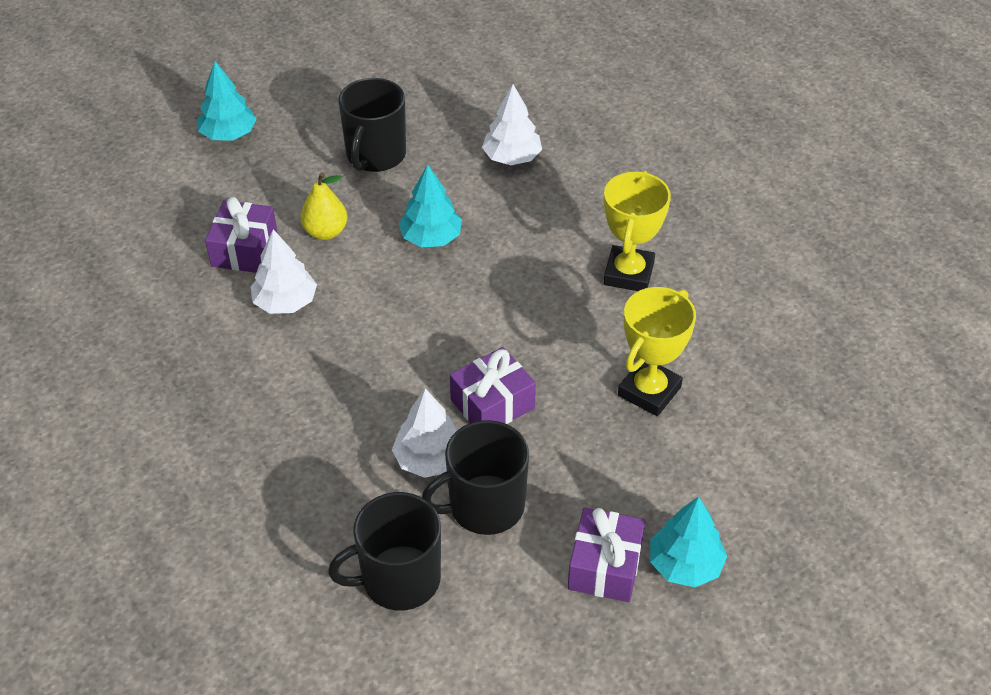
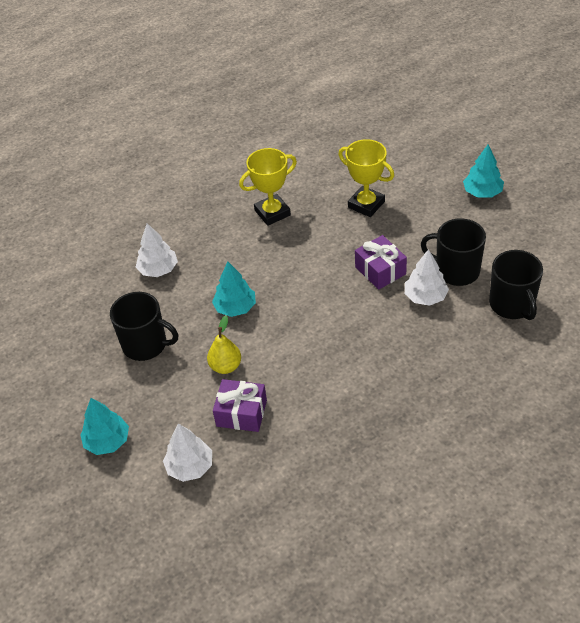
camera: 85 degrees left, 0 degrees up
white tree [250,229,317,314] -> white tree moved to [163,424,212,482]
black mug [422,420,529,535] -> black mug turned 135 degrees clockwise [421,219,486,286]
purple gift [568,507,645,602] -> none
yellow trophy [604,170,671,291] -> yellow trophy turned 45 degrees counterclockwise [239,148,297,226]

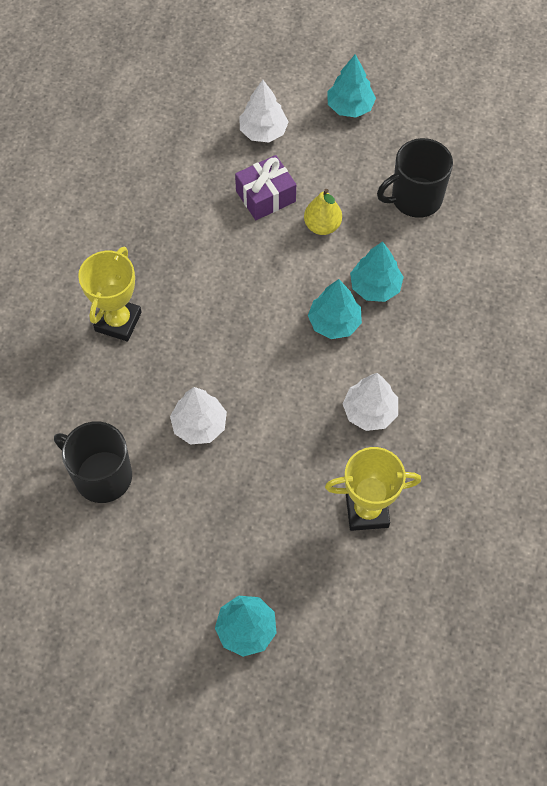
camera: 135 degrees right, 15 degrees up
white tree [136,223,178,277] -> white tree moved to [343,373,398,431]
yellow trophy [239,148,297,226] -> yellow trophy moved to [78,247,142,341]
purple gift [355,235,407,290] -> none
black mug [421,219,486,286] -> none
none -> turquoise tree [308,279,362,339]

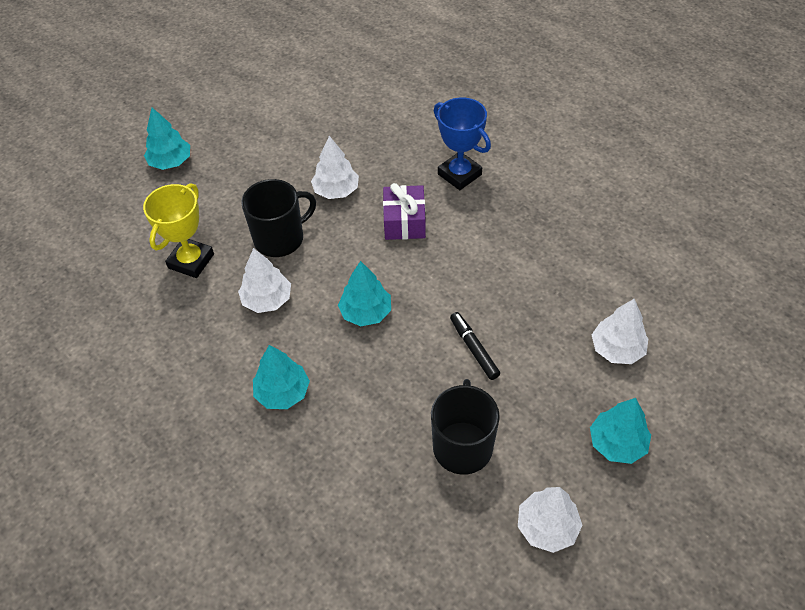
camera: 120 degrees right, 10 degrees down
black mug [54,421,132,503] -> black mug moved to [241,179,316,257]
yellow trophy [78,247,142,341] -> blue trophy [434,97,491,190]
purple gift [235,155,296,220] -> purple gift moved to [383,183,426,240]
yellow pear [304,189,342,235] -> black marker [450,312,500,380]
turquoise tree [350,241,404,302] -> turquoise tree moved to [253,345,310,409]
none -> white tree [518,487,582,553]

